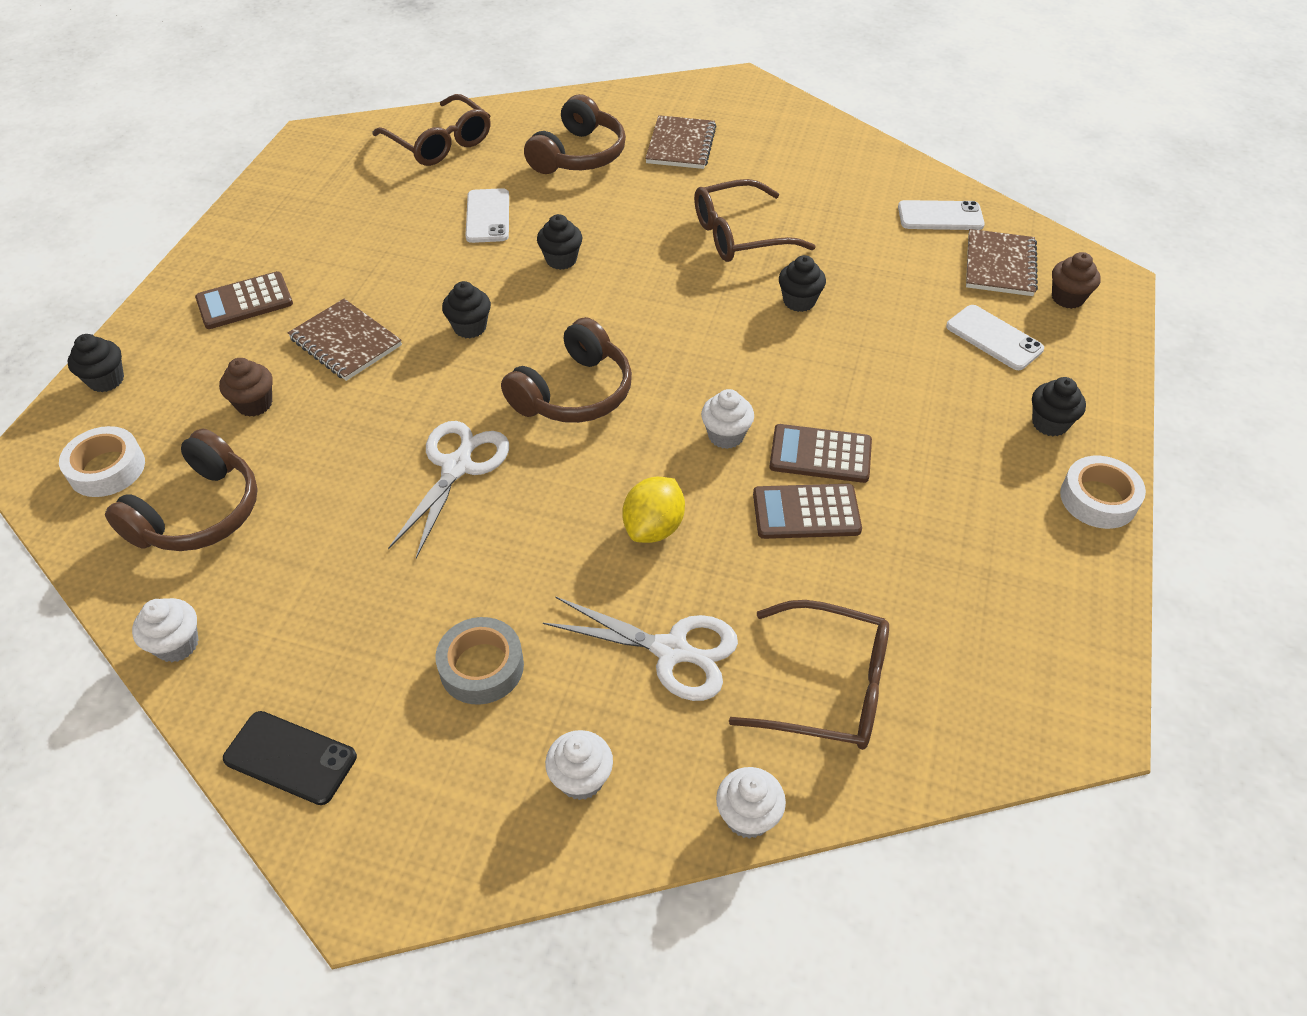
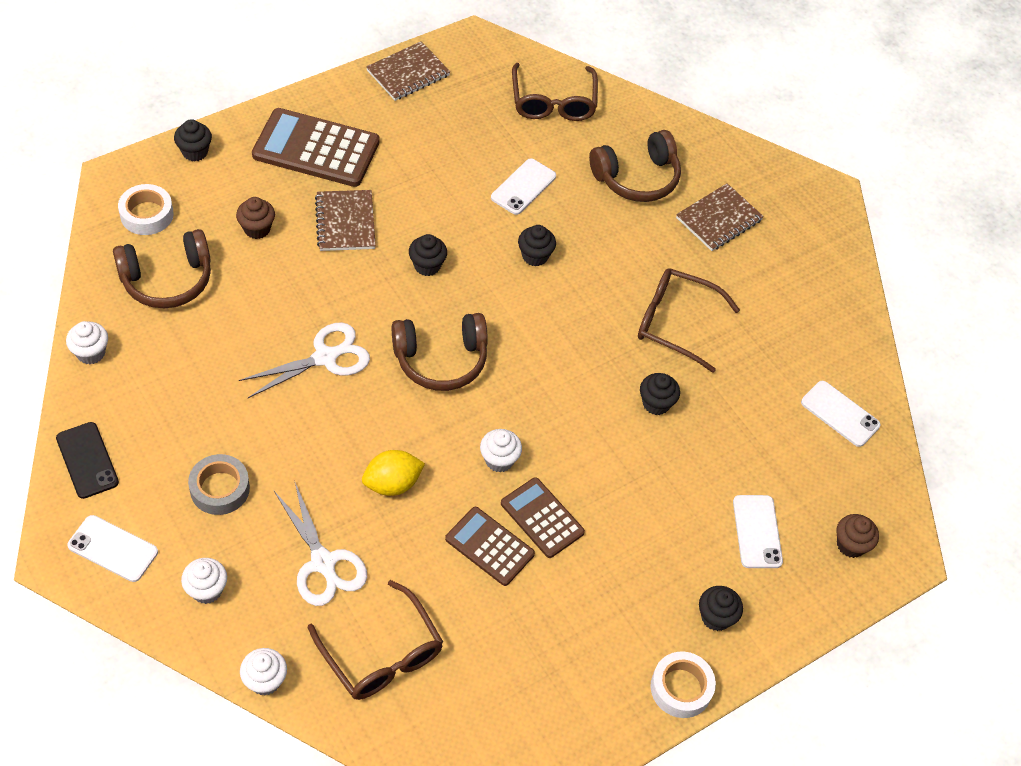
camera: 35 degrees right, 5 degrees up
brown calculator [195,271,293,329] -> brown calculator [252,108,379,187], size x1.67
brown notebook [966,229,1038,296] -> brown notebook moved to [366,41,450,101]
none -> white phone [67,515,158,582]

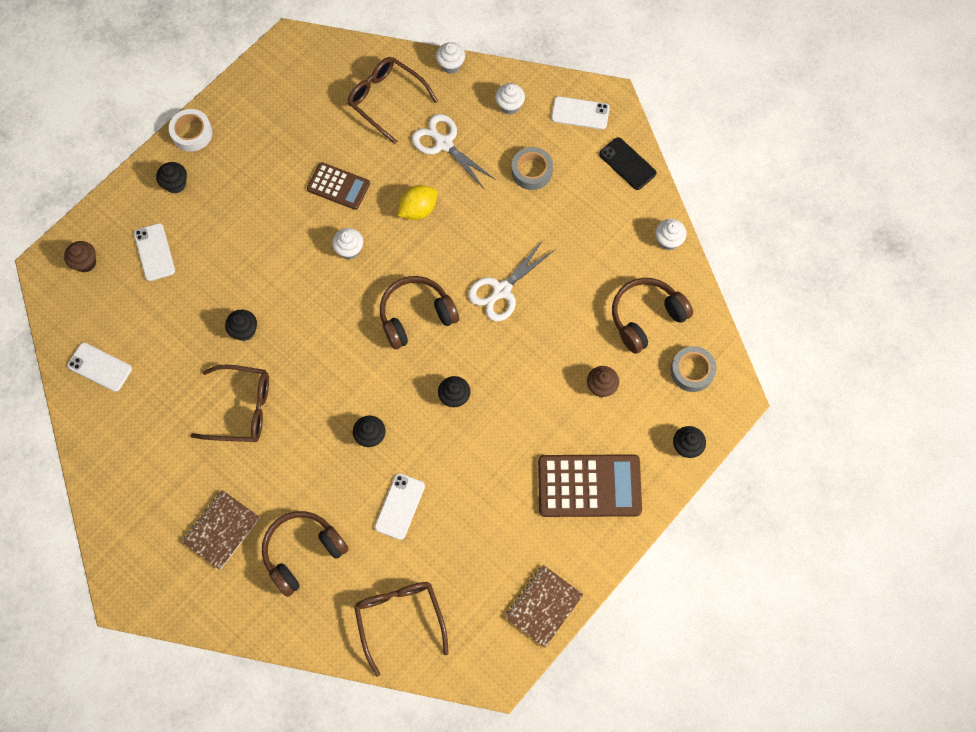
camera: 170 degrees right, 15 degrees up
white tape [118,184,174,235] -> grey tape [670,346,717,392]
brown notebook [315,190,376,251] -> none
brown calculator [501,477,585,558] -> none

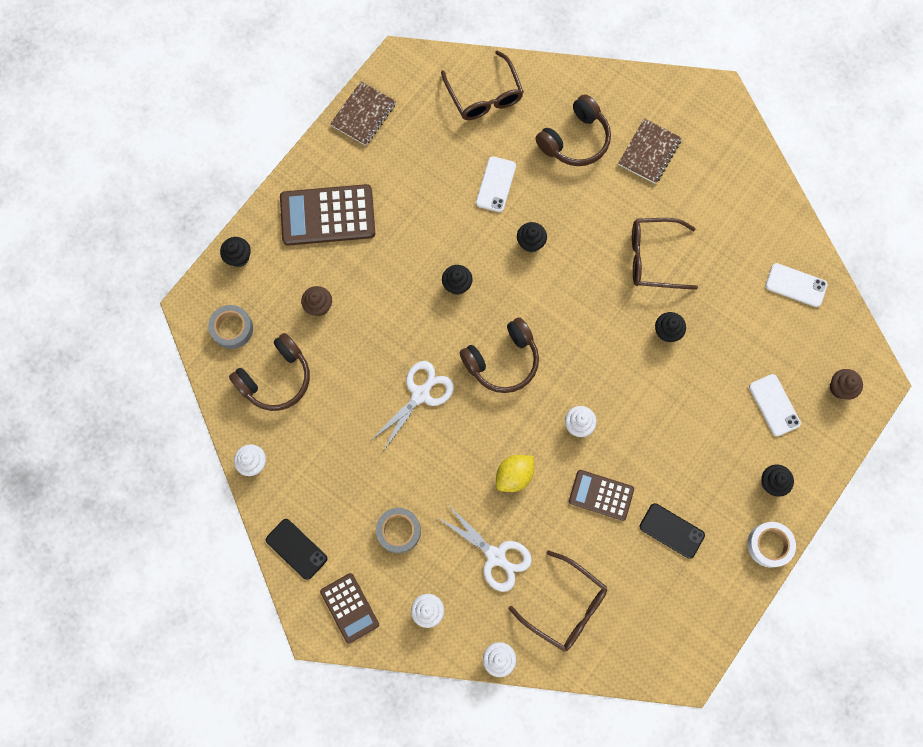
camera: 175 degrees right, 5 degrees up
white phone [551,96,610,130] -> brown calculator [320,573,379,644]
none -> black phone [640,503,705,559]

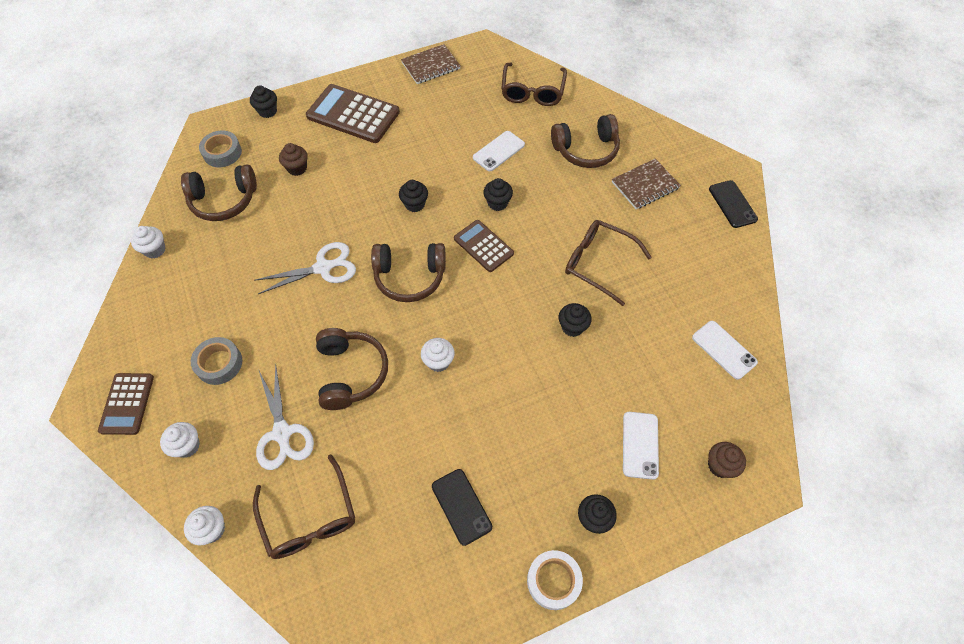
camera: 30 degrees right, 15 degrees down
black phone [266,519,328,580] -> black phone moved to [709,180,758,228]
yellow lemon [496,455,534,492] -> brown headphones [316,328,388,410]
brown calculator [569,470,634,521] -> brown calculator moved to [454,220,514,272]

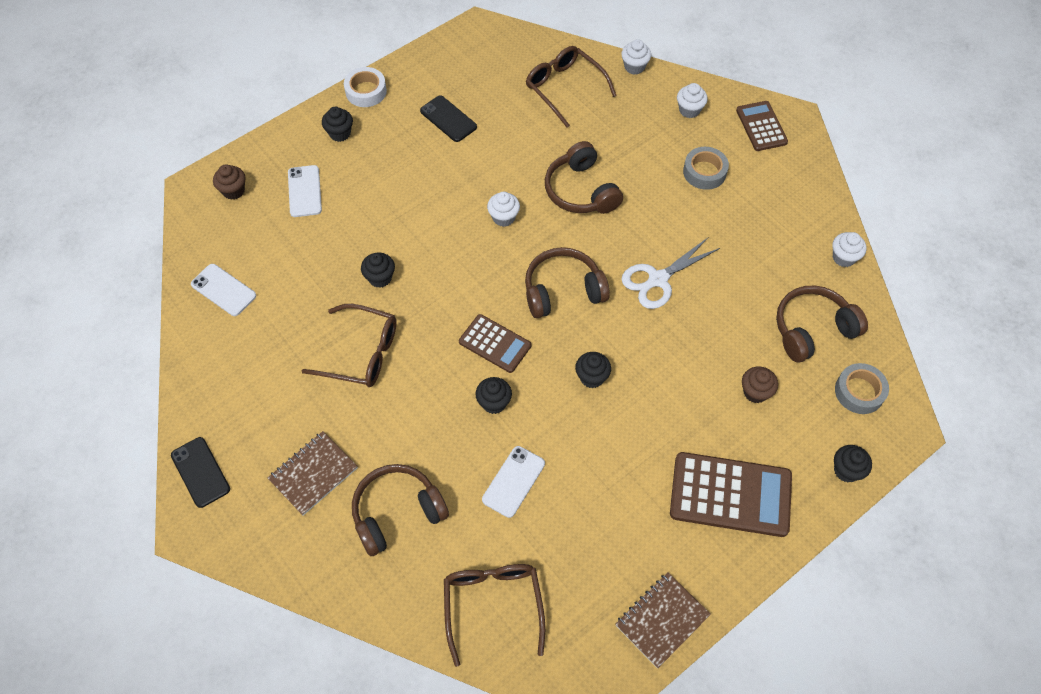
camera: 165 degrees right, 0 degrees up
white scissors [256,363,314,470] -> none

